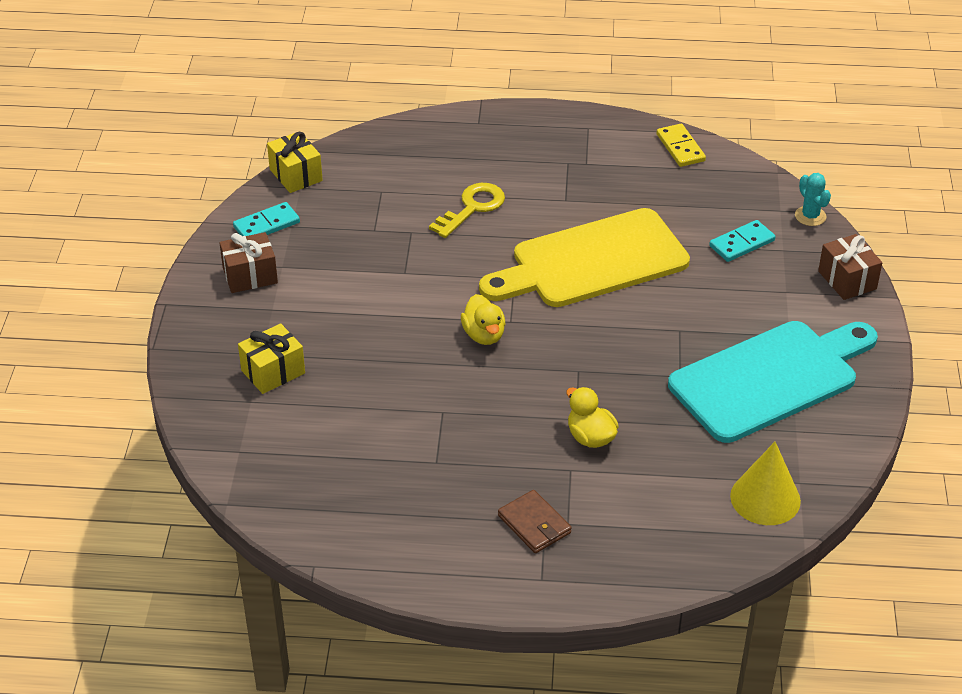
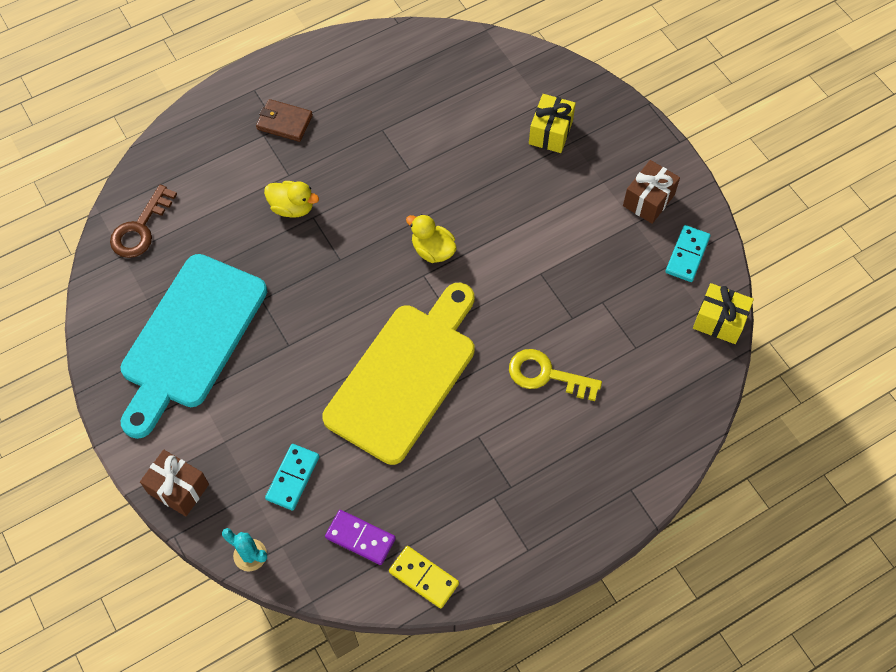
camera: 145 degrees right, 20 degrees up
yellow key [429,183,505,238] -> yellow key turned 105 degrees clockwise [509,349,602,401]
yellow cone [730,442,801,525] -> brown key [110,184,177,258]
none -> purple domino [325,510,396,565]

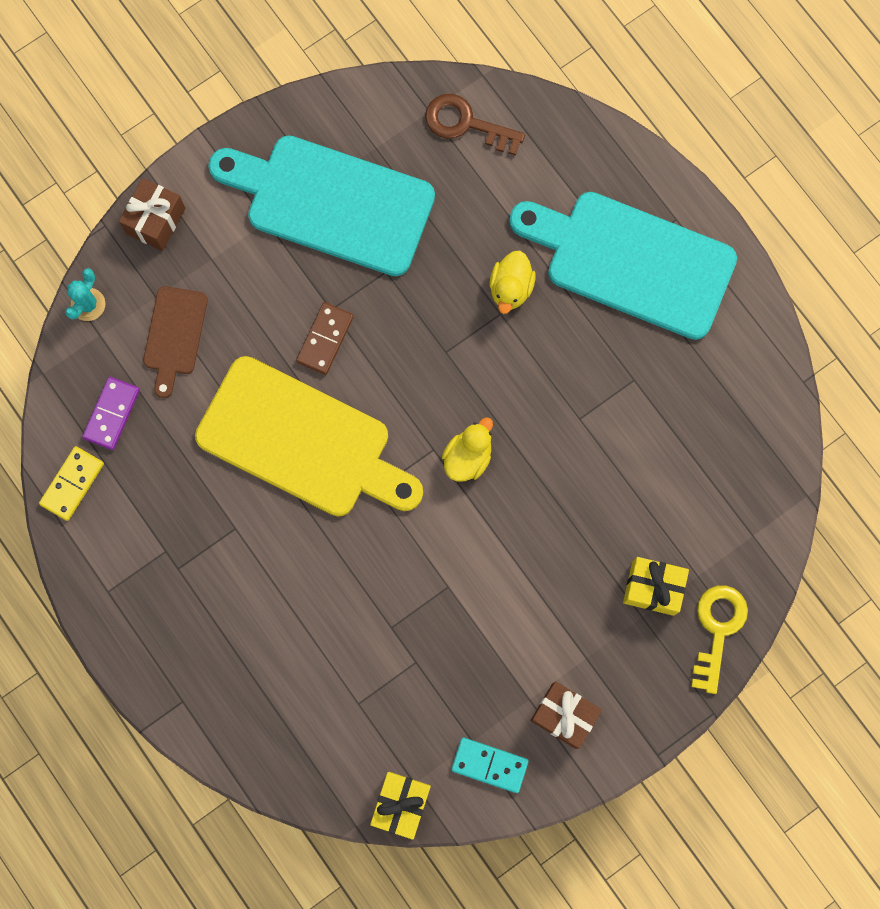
camera: 85 degrees right, 15 degrees up
brown wallet [256,99,313,142] -> turquoise cutting board [509,192,737,340]
turquoise domino [265,444,319,510] -> brown cutting board [143,286,208,398]
yellow key [509,349,602,401] -> yellow key moved to [691,585,748,694]
none -> brown domino [296,302,354,375]

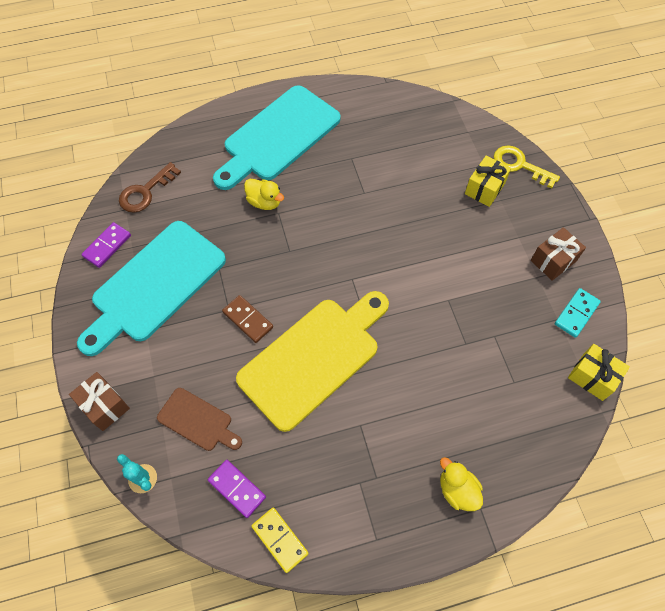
camera: 70 degrees left, 15 degrees down
yellow duck [442,417,493,481] -> yellow duck moved to [440,457,483,511]
none -> purple domino [81,222,131,268]

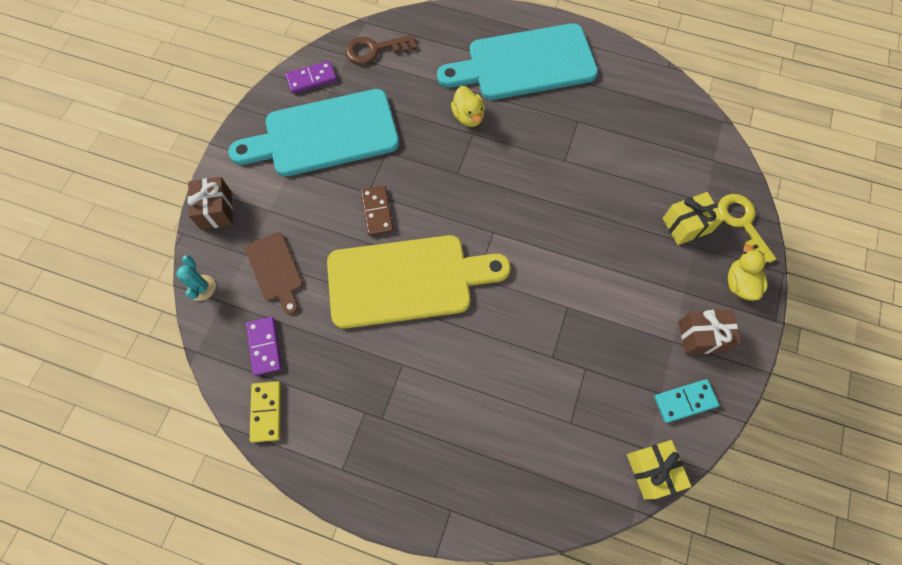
camera: 35 degrees right, 5 degrees up
yellow duck [440,457,483,511] -> yellow duck moved to [728,244,767,301]

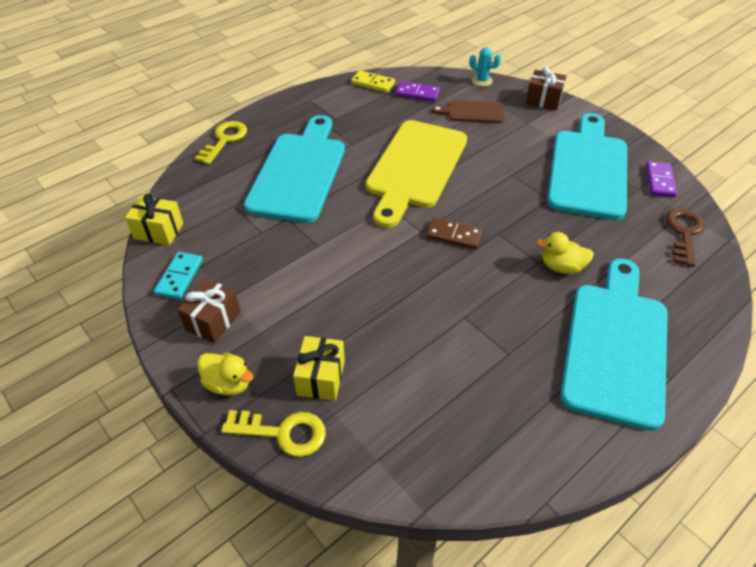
camera: 120 degrees right, 20 degrees down
brown domino [361,185,394,236] -> brown domino moved to [426,218,483,249]
none -> yellow key [195,121,247,164]
none -> turquoise cutting board [244,115,345,223]

